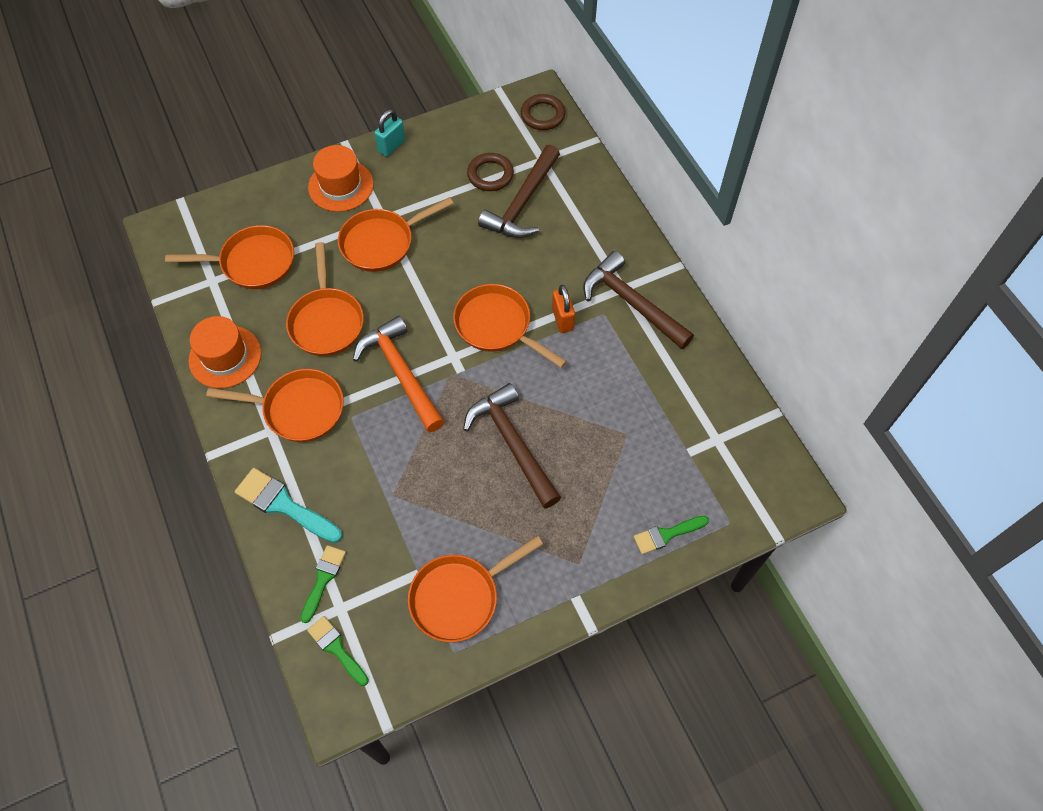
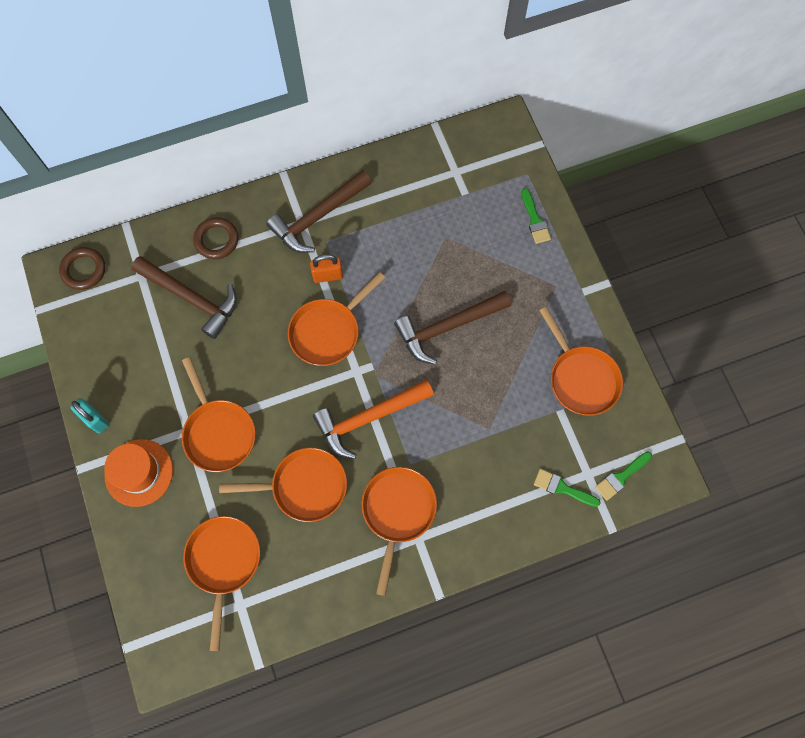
camera: 85 degrees left, 10 degrees up
orange hat [188,316,261,388] -> none
turquoise brush [235,468,342,543] -> none
brown ring [467,153,514,191] -> brown ring moved to [193,217,238,259]

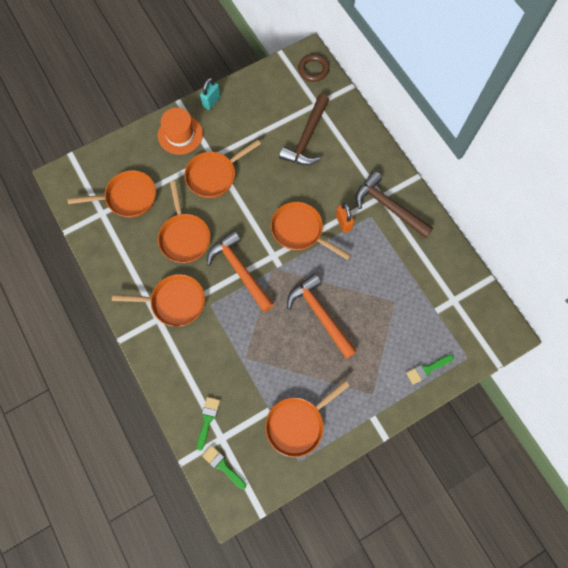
camera: 80 degrees right, 0 degrees up
brown ring [193,217,238,259] -> none
brown hammer [394,291,511,364] -> orange hammer [287,274,357,359]

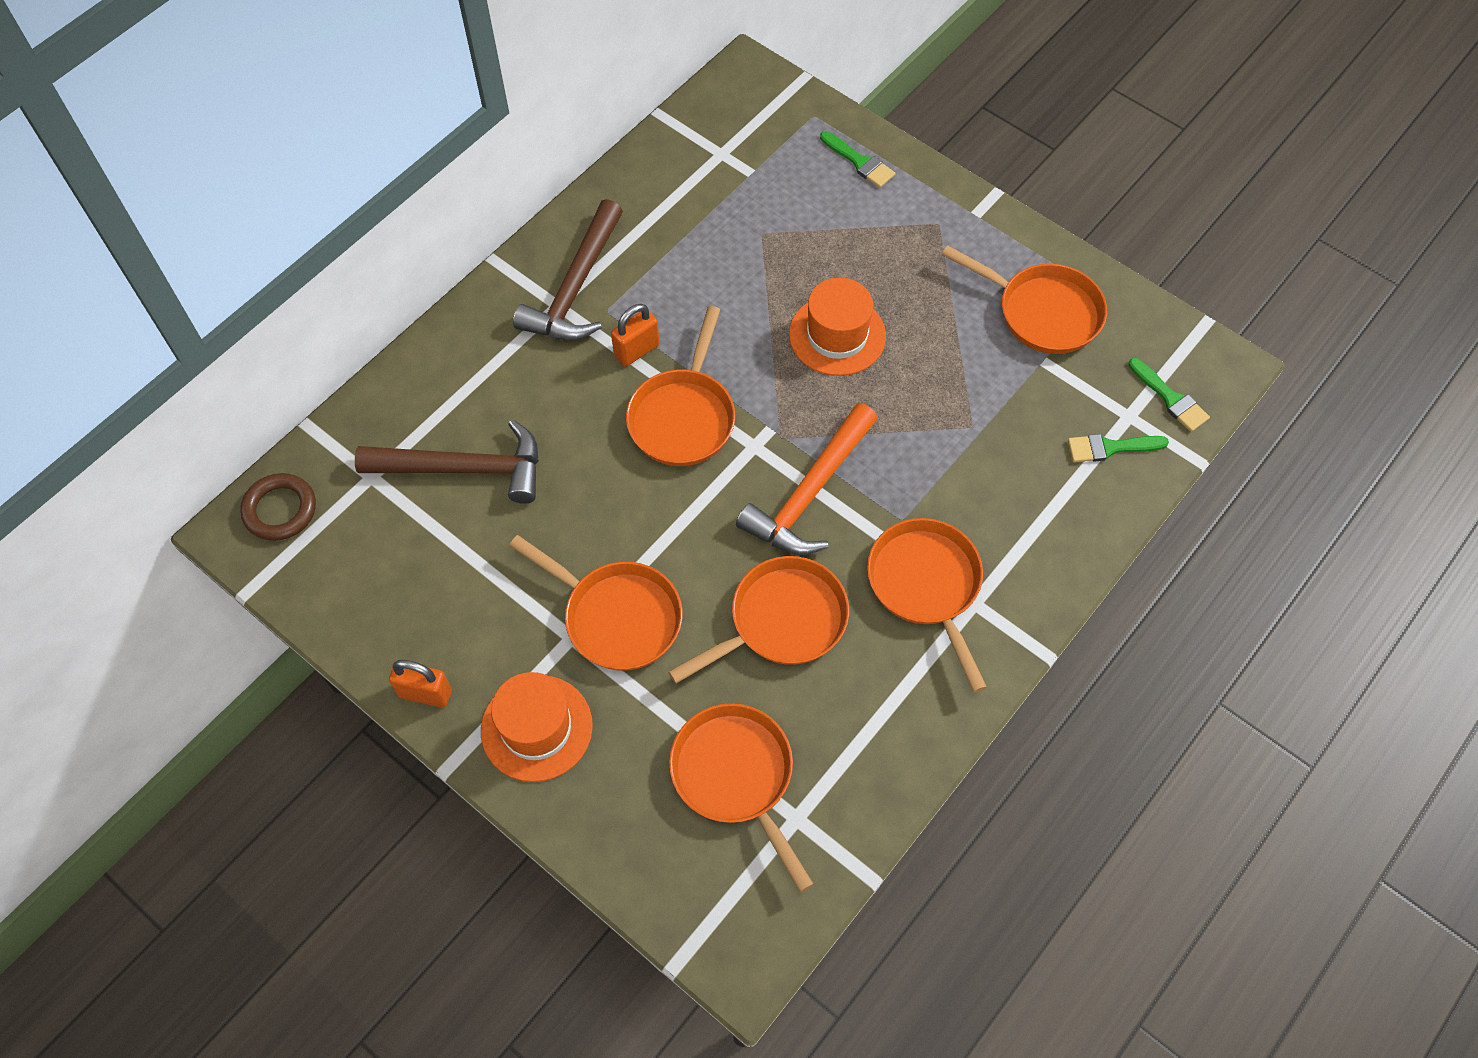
camera: 110 degrees left, 10 degrees down
turquoise padlock [200,78,221,110] -> orange padlock [389,660,452,708]
green brush [202,445,246,490] -> green brush turned 60 degrees counterclockwise [1128,358,1210,432]
orange hammer [287,274,357,359] -> orange hat [789,278,886,376]

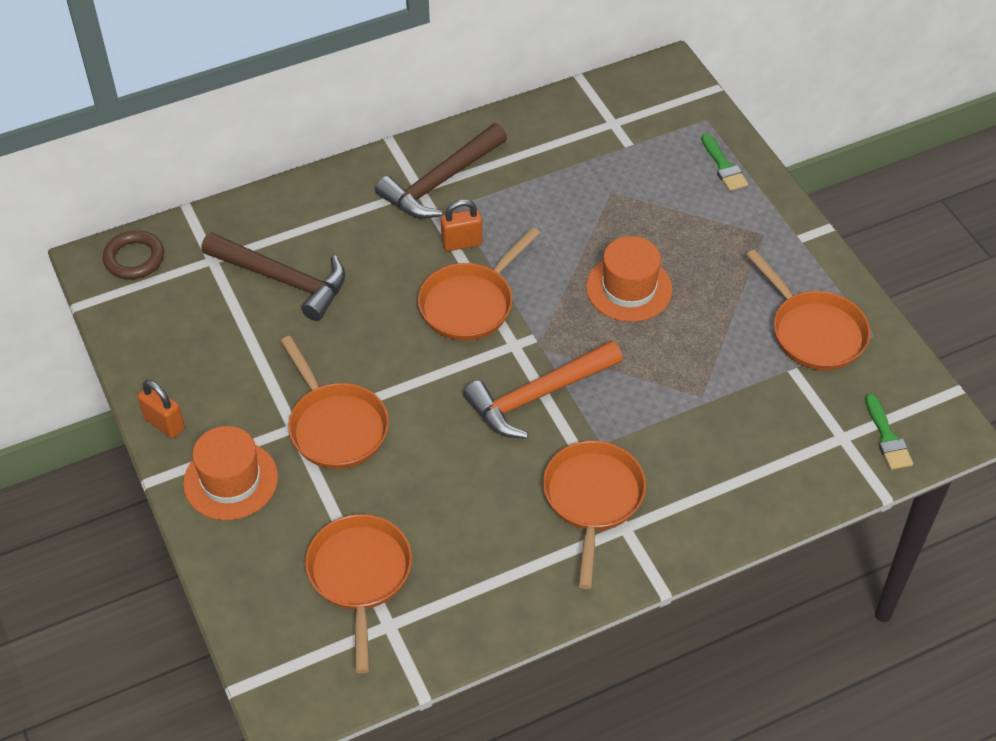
camera: 25 degrees right, 10 degrees down
orange pan [668,556,849,684] -> none
green brush [1068,434,1169,462] -> none

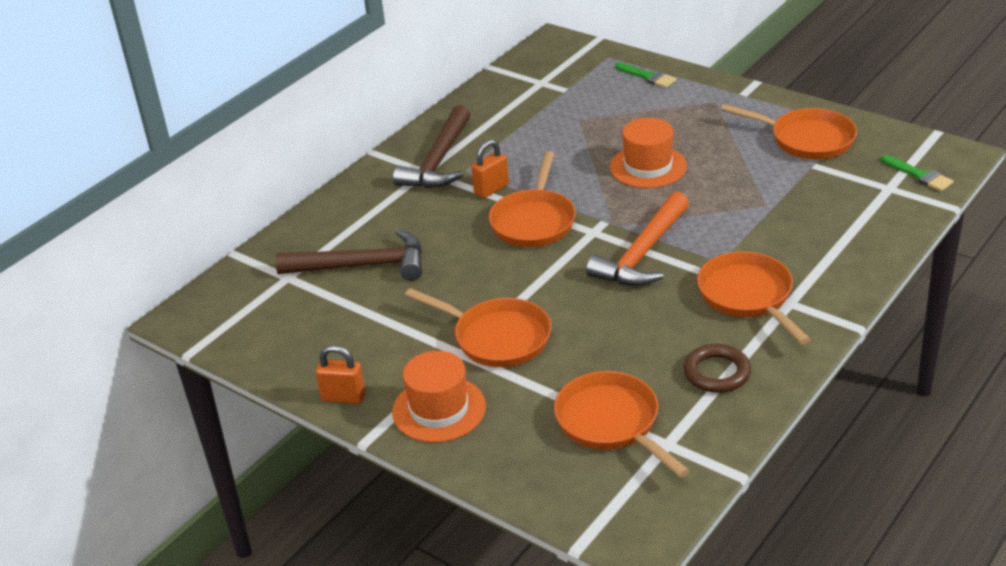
camera: 25 degrees left, 15 degrees down
brown ring [103,230,164,279] -> brown ring moved to [683,344,751,393]

